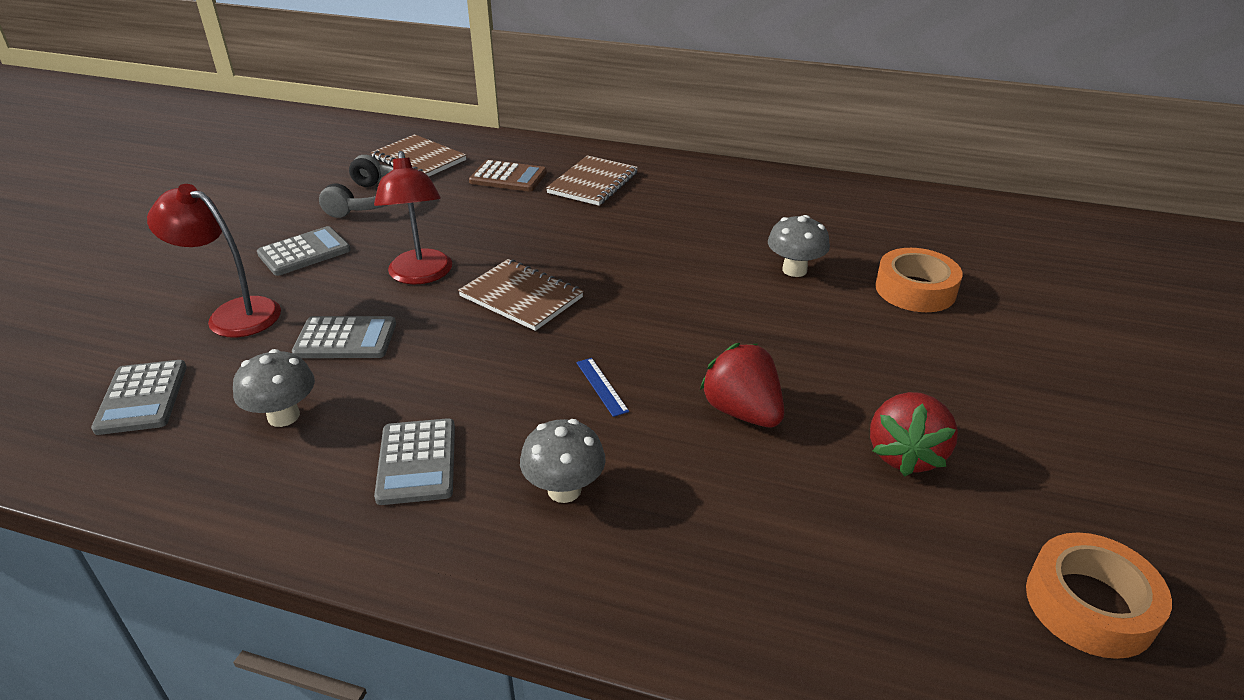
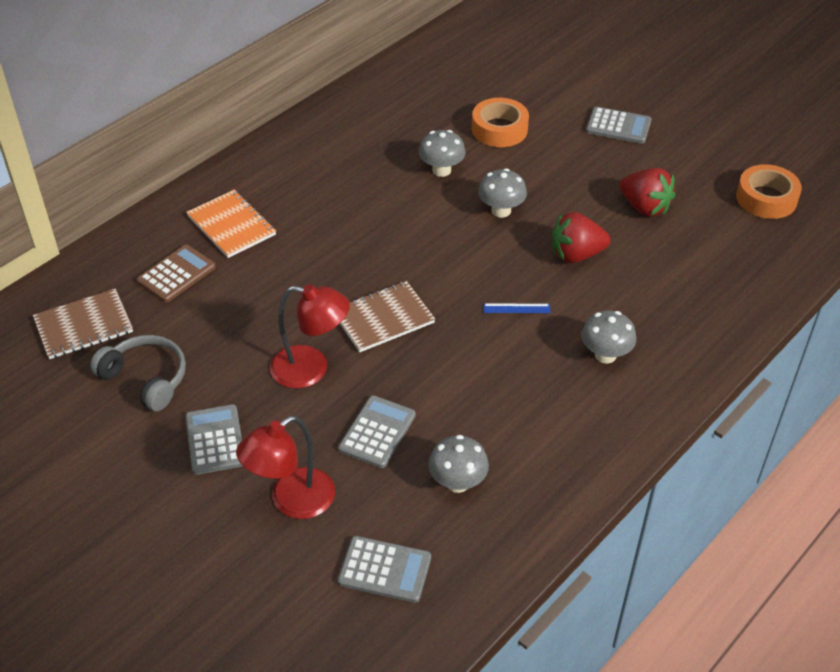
camera: 65 degrees left, 10 degrees up
grey calculator [374,418,455,505] -> grey calculator moved to [586,107,652,144]
brown notebook [546,155,638,206] -> orange notebook [186,190,276,258]
none -> grey mushroom [478,168,527,218]

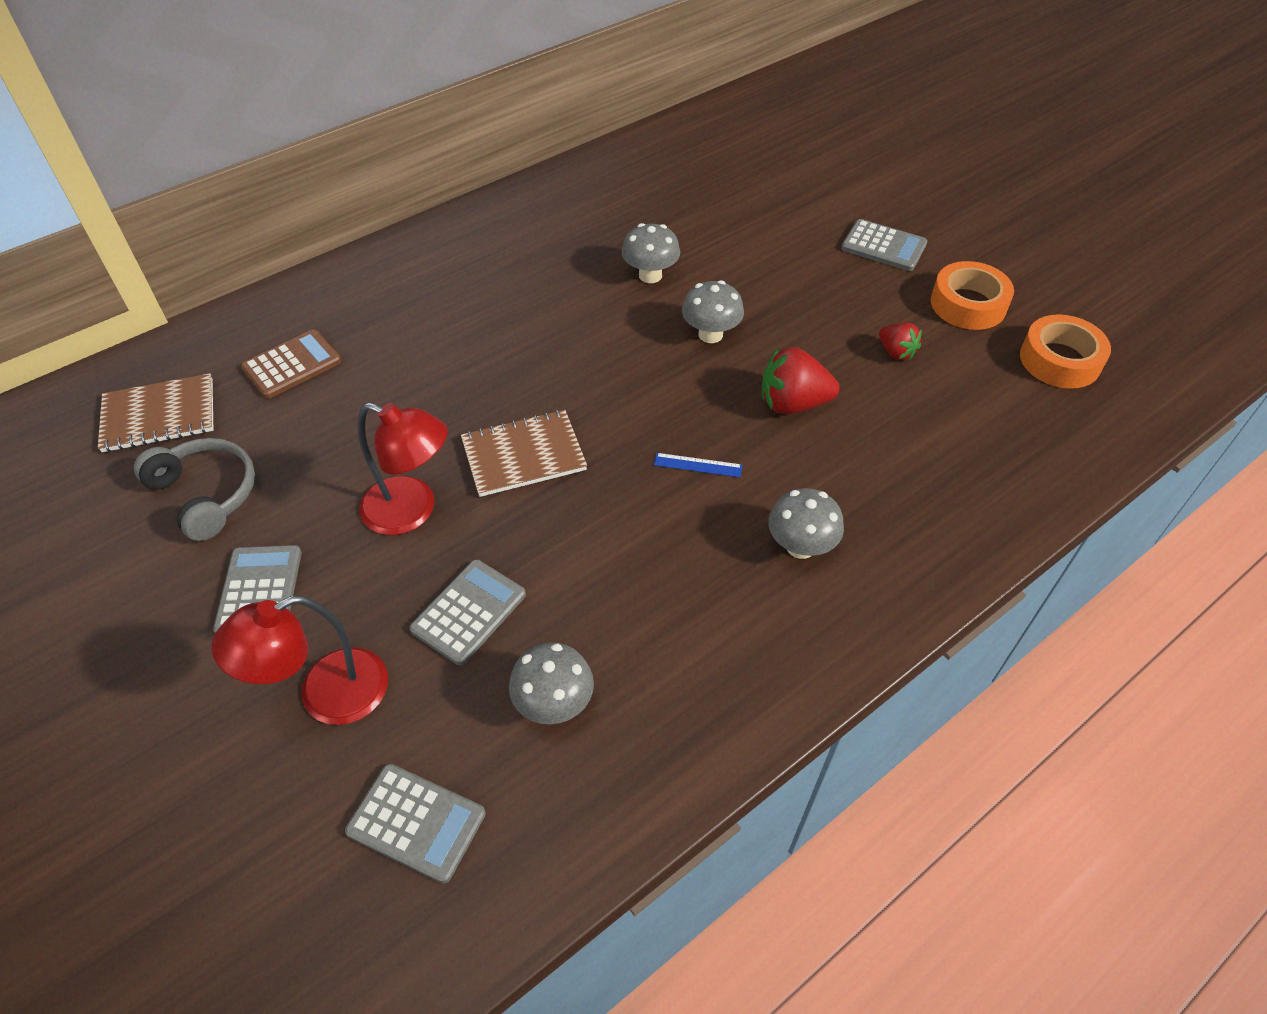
camera: 10 degrees right, 5 degrees up
orange notebook [186,190,276,258] -> none
orange tape [472,98,529,147] -> orange tape moved to [931,261,1014,330]
red strawberry [620,168,676,217] -> red strawberry [879,323,922,360], size x0.60

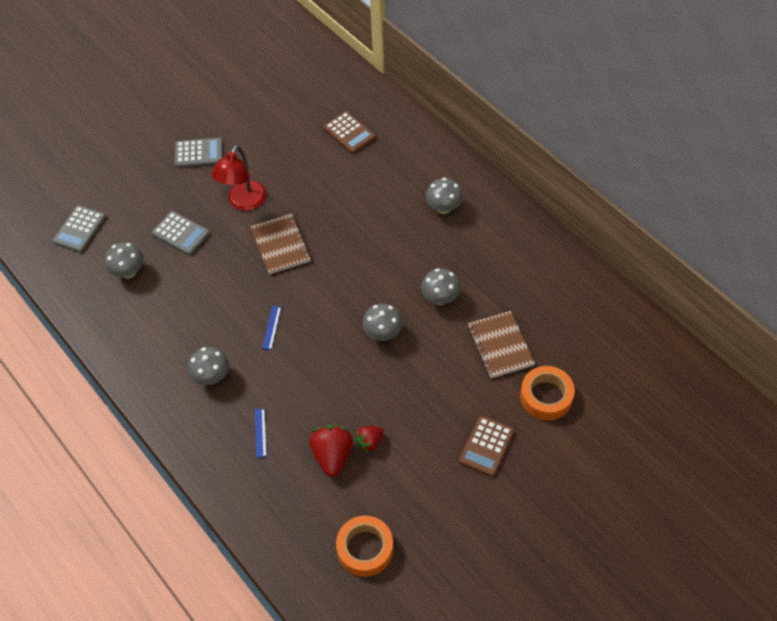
camera: 90 degrees right, 5 degrees up
brown notebook [98,373,213,452] -> brown notebook moved to [468,311,535,378]
grey headphones [134,438,255,541] -> none
red lamp [212,595,388,725] -> none
red strawberry [762,347,840,414] -> red strawberry moved to [309,425,353,477]
grey calculator [841,219,927,271] -> brown calculator [459,415,514,477]
orange tape [931,261,1014,330] -> orange tape moved to [520,366,575,420]
none -> blue ruler [255,408,267,458]
none -> grey mushroom [426,178,463,214]

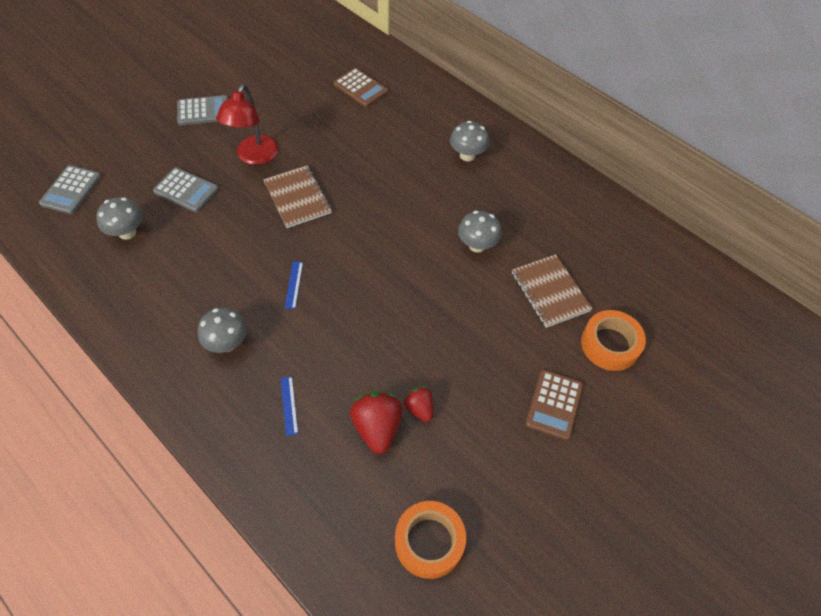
camera: 10 degrees left, 0 degrees up
red strawberry [355,426,384,452] -> red strawberry turned 105 degrees clockwise [403,386,433,422]
grey mushroom [362,303,403,341] -> none

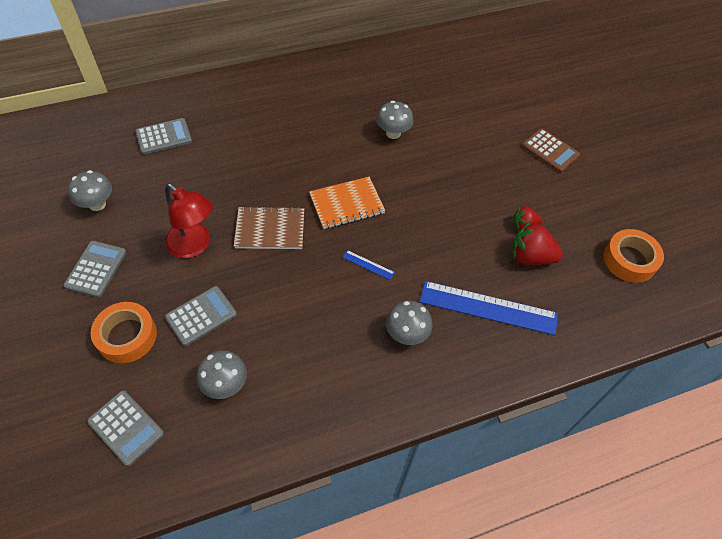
camera: 65 degrees left, 0 degrees up
blue ruler [281,376,298,436] -> blue ruler [420,281,558,335], size x2.42
brown calculator [333,68,388,107] -> grey calculator [135,118,192,155]
grey mushroom [450,121,489,161] -> grey mushroom moved to [68,170,112,211]
brown notebook [512,254,593,328] -> none
orange tape [581,310,646,371] -> orange tape moved to [91,302,157,363]
none -> orange notebook [309,177,385,229]

